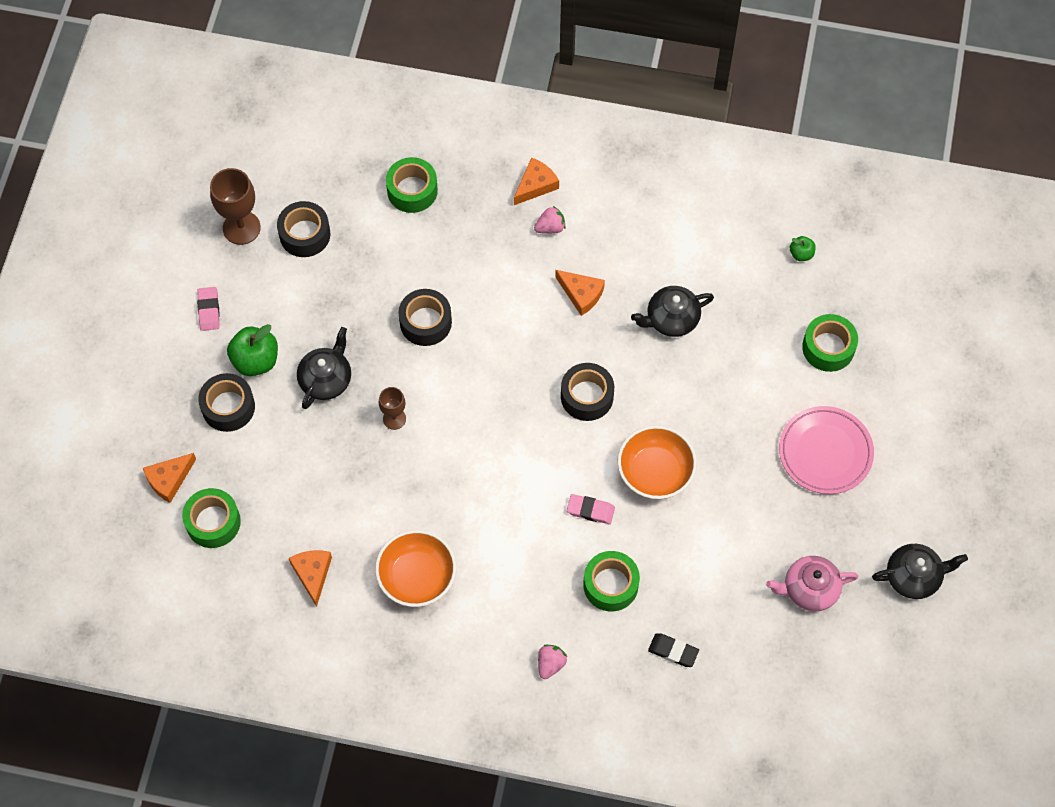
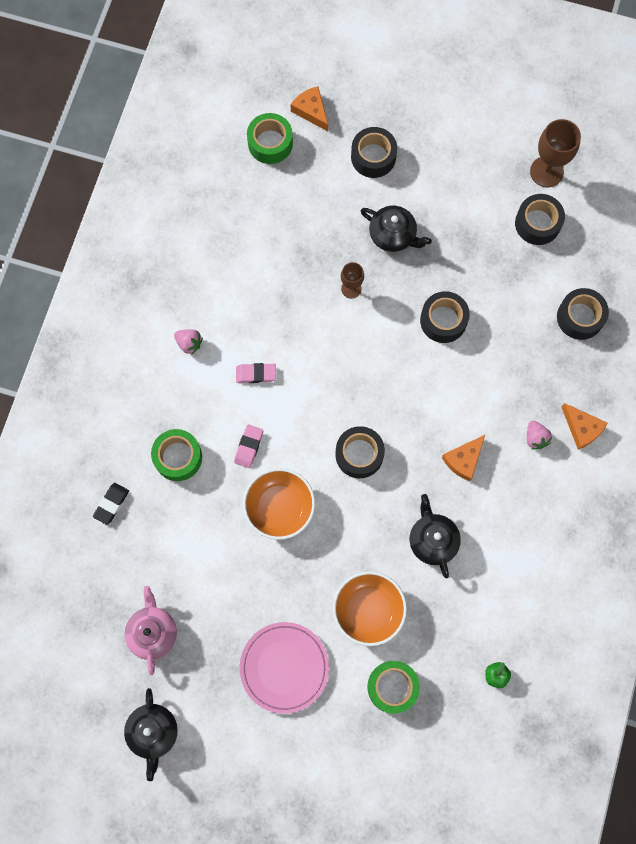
camera: 95 degrees right, 10 degrees up
pink eraser [197,287,220,331] -> pink eraser moved to [236,363,276,383]
green apple [227,324,278,376] -> none
orange cheese [289,550,332,607] -> none
orange bowl [375,530,456,607] -> orange bowl moved to [333,571,407,646]
green tape [386,157,438,213] -> black tape [557,288,609,340]
pink strawberry [538,645,567,679] -> pink strawberry moved to [174,329,203,355]

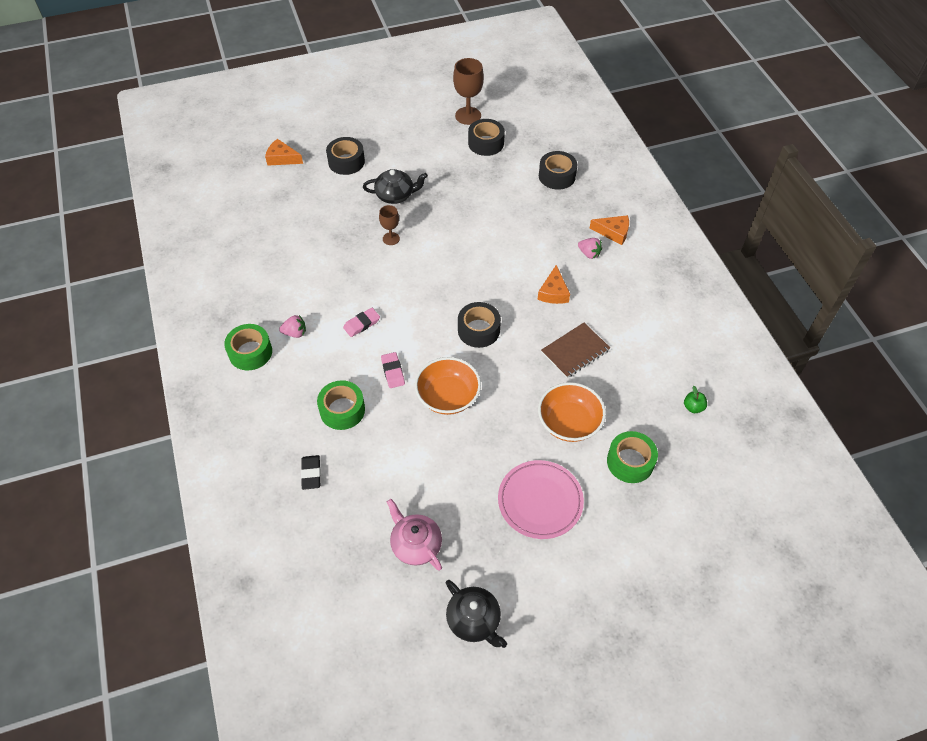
camera: 35 degrees left, 20 degrees down
green tape [247,113,293,164] -> green tape moved to [224,324,272,370]
black teapot [410,494,461,579] -> brown notebook [541,323,610,378]
black tape [420,291,470,343] -> none

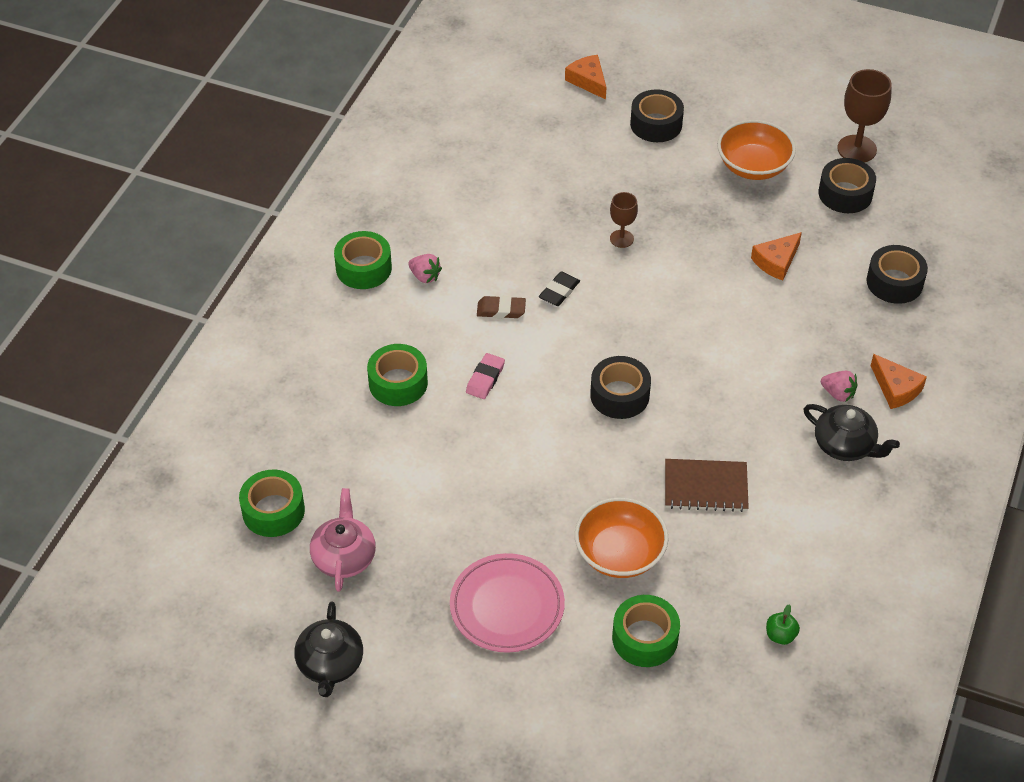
camera: 40 degrees right, 5 degrees down
black eraser [301,455,321,490] -> black eraser moved to [539,271,580,306]
pink eraser [343,308,380,337] -> brown eraser [477,296,526,318]
black teapot [363,169,428,204] -> black teapot moved to [804,404,900,461]
orange bowl [415,357,481,415] -> orange bowl moved to [717,120,796,180]
orange cheese [537,265,570,304] -> orange cheese moved to [751,232,802,281]
pink strawberry [578,238,602,259] -> pink strawberry turned 45 degrees counterclockwise [821,371,858,402]
none -> green tape [239,470,305,537]

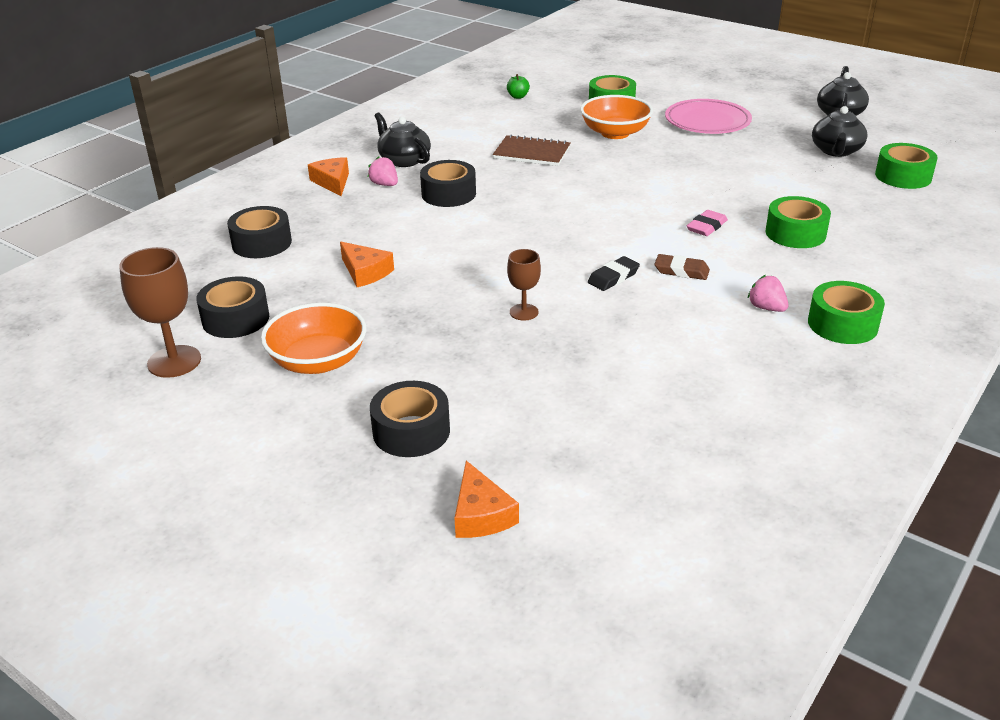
camera: 165 degrees left, 15 degrees down
pink teapot [310,488,376,592] -> black teapot [812,106,868,157]
black tape [590,356,651,419] -> black tape moved to [420,160,476,207]
orange cheese [751,232,802,281] -> orange cheese turned 75 degrees clockwise [340,242,394,287]

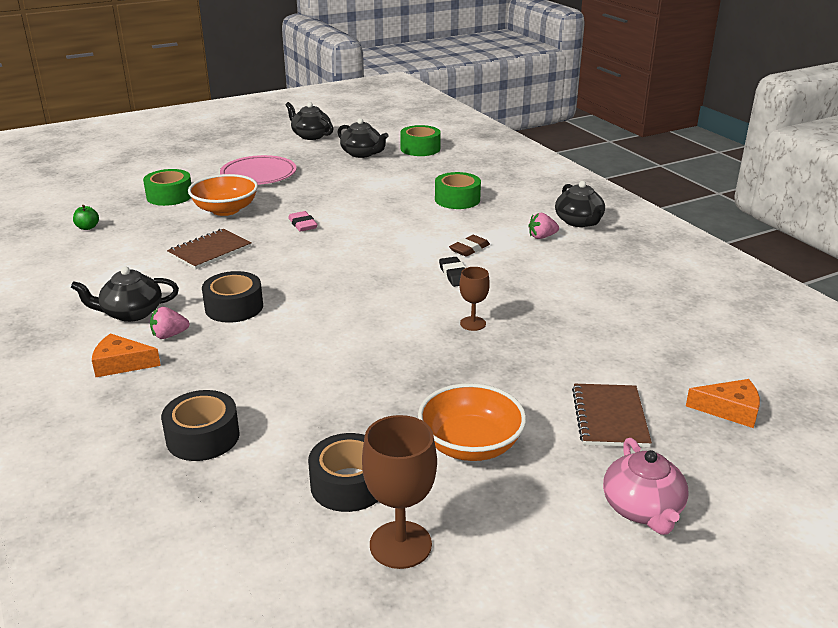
camera: 65 degrees left, 5 degrees down
orange cheese [340,242,394,287] -> none
black tape [370,381,450,457] -> brown notebook [572,384,652,447]
pink eraser [687,210,728,236] -> pink eraser moved to [288,211,318,232]
green tape [808,281,885,344] -> black teapot [555,181,605,227]
none -> pink teapot [603,438,689,535]

